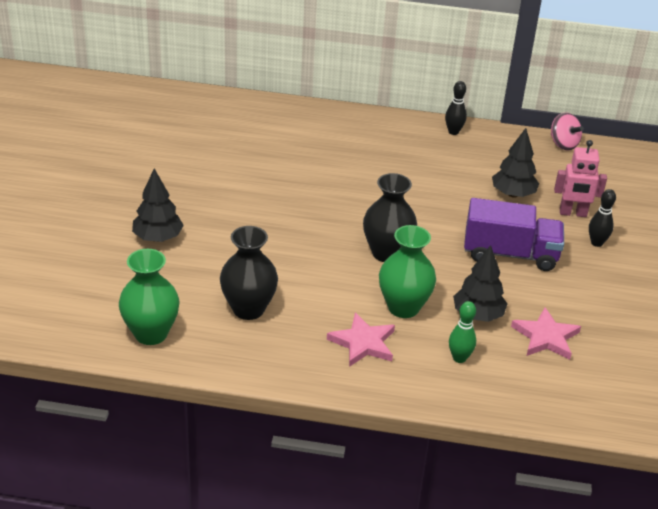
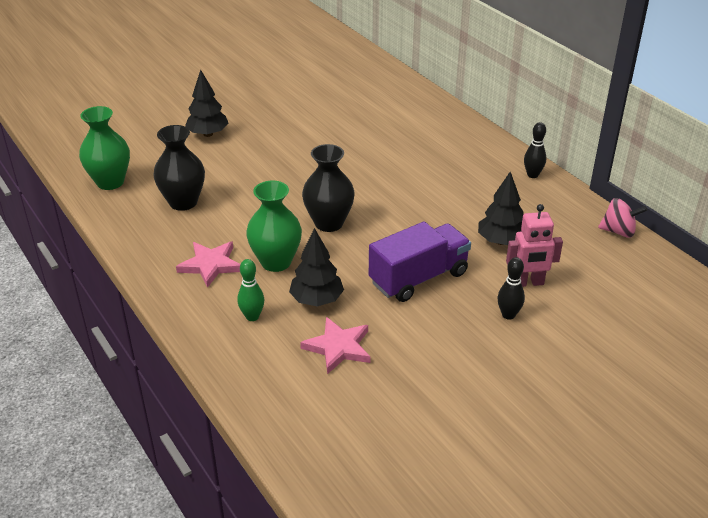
camera: 50 degrees right, 0 degrees up
purple truck [464,198,564,271] -> purple truck turned 90 degrees counterclockwise [369,222,471,302]
pink spinning top [551,112,584,151] -> pink spinning top turned 90 degrees counterclockwise [598,198,647,238]
pink robot [554,140,607,217] -> pink robot turned 60 degrees counterclockwise [506,204,563,287]

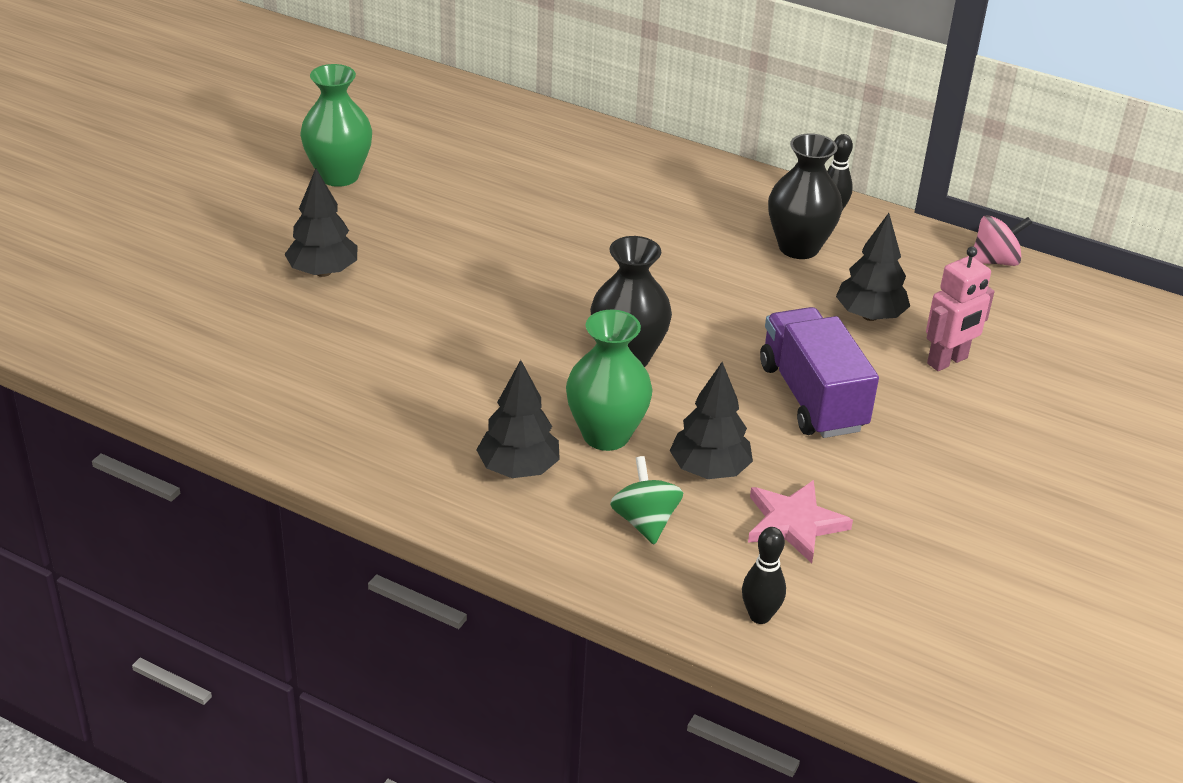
camera: 30 degrees left, 0 degrees up
green vase [79,106,130,190] -> green vase moved to [300,64,372,187]
black vase [153,125,205,211] -> black vase moved to [768,134,843,259]
pink star [176,242,241,288] -> black tree [476,360,560,478]
green bowling pin [237,259,264,321] -> green spinning top [610,456,683,544]
purple truck [369,222,471,302] -> purple truck turned 45 degrees counterclockwise [760,307,879,438]
black bowling pin [497,257,525,320] -> black bowling pin moved to [742,527,786,624]

